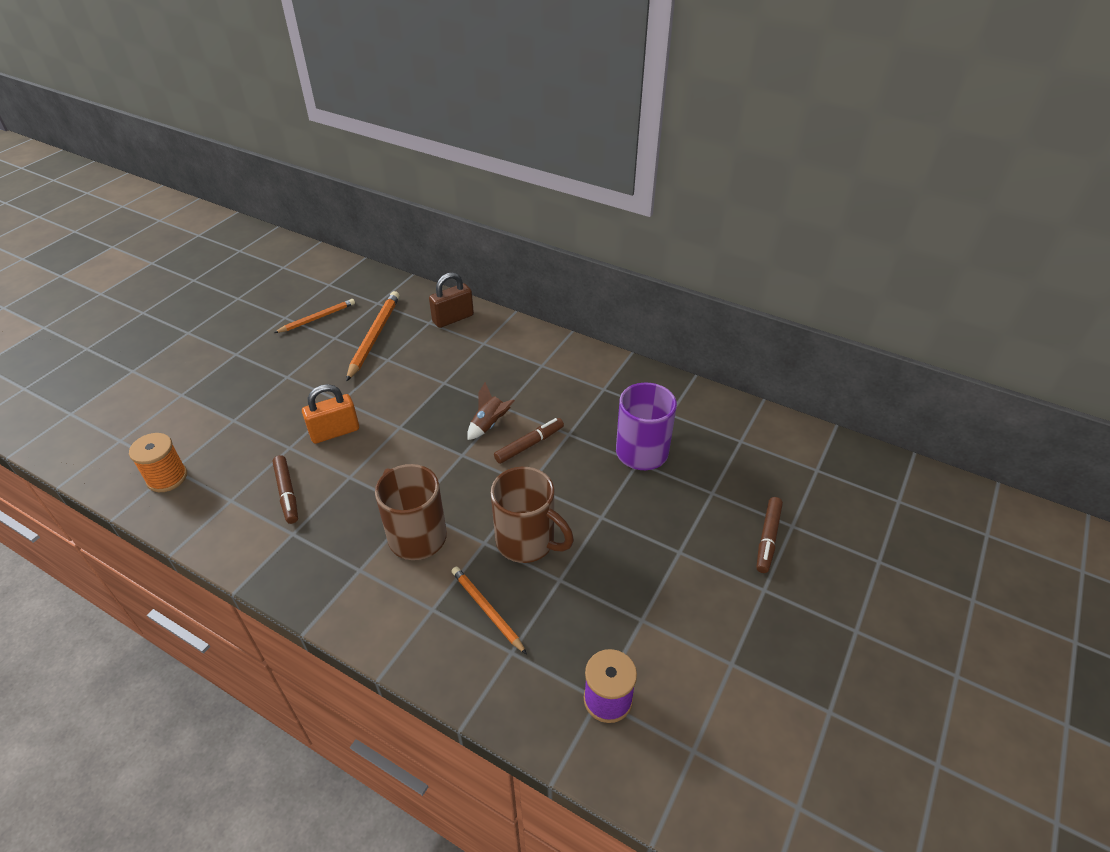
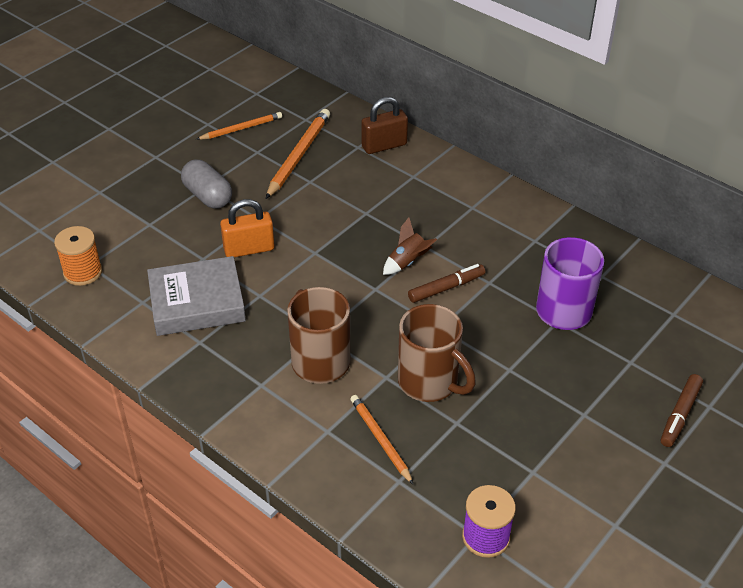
camera: 10 degrees right, 0 degrees up
brown marker [272,455,298,524] -> grey book [147,256,246,336]
none -> grey capsule [181,160,232,209]

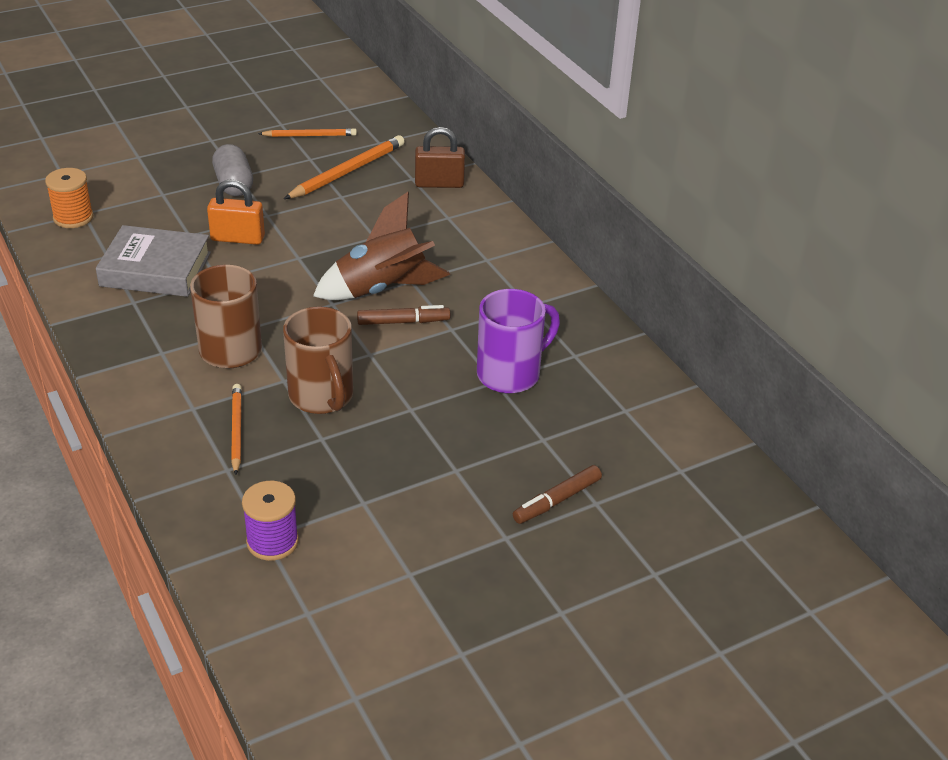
camera: 20 degrees right, 5 degrees down
brown rocket [383,217,437,275] -> brown rocket [313,192,450,300], size x2.01

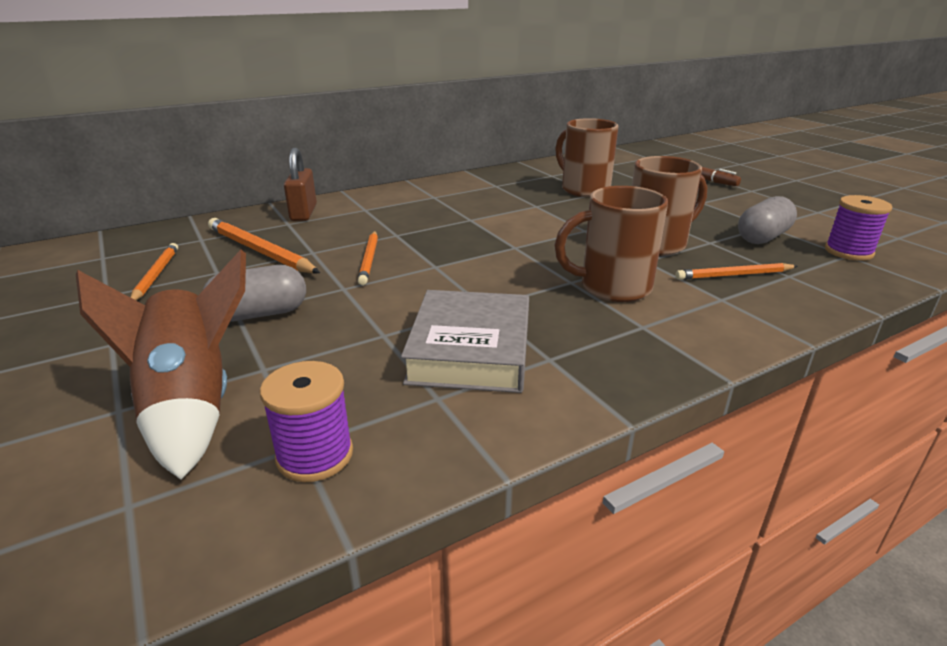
camera: 90 degrees left, 10 degrees down
orange spool [45,168,94,228] -> purple spool [260,361,353,482]
orange padlock [207,179,265,245] -> none
brown rocket [313,192,450,300] -> brown rocket moved to [76,250,246,480]
brown marker [357,305,451,325] -> none
purple mug [477,289,560,394] -> brown mug [555,118,619,197]
none -> orange pencil [358,231,378,285]
none -> grey capsule [738,196,797,244]

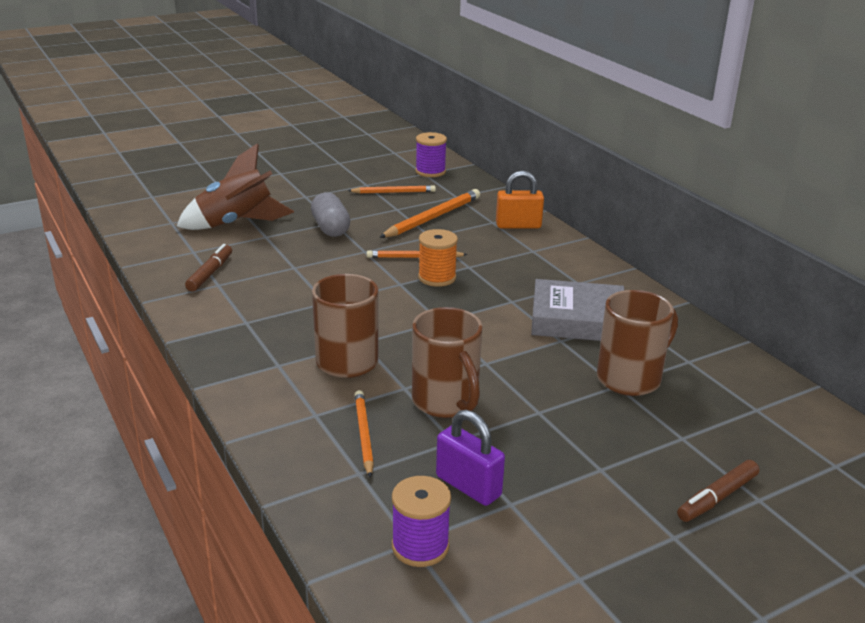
camera: 90 degrees right, 0 degrees up
purple spool [260,361,353,482] -> purple spool moved to [416,132,447,177]
brown padlock [284,148,317,221] -> orange padlock [496,170,544,228]
grey book [401,290,529,393] -> grey book moved to [531,279,624,341]
grey capsule [738,196,797,244] -> purple padlock [436,410,505,506]
none -> brown marker [185,244,232,292]
none -> orange spool [418,229,458,287]

